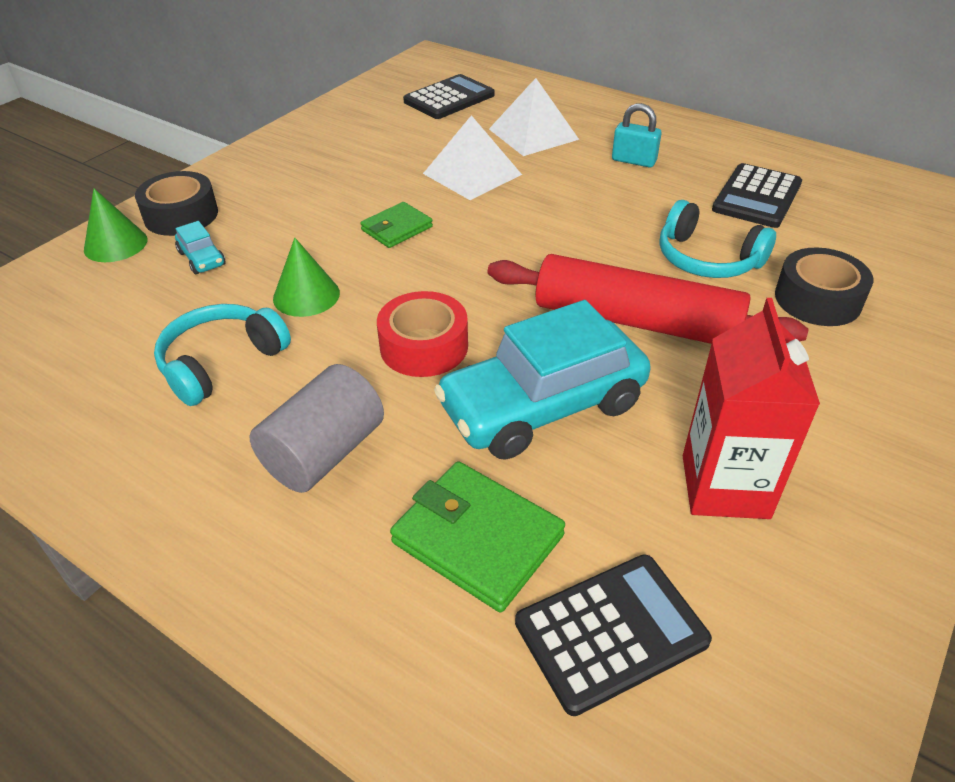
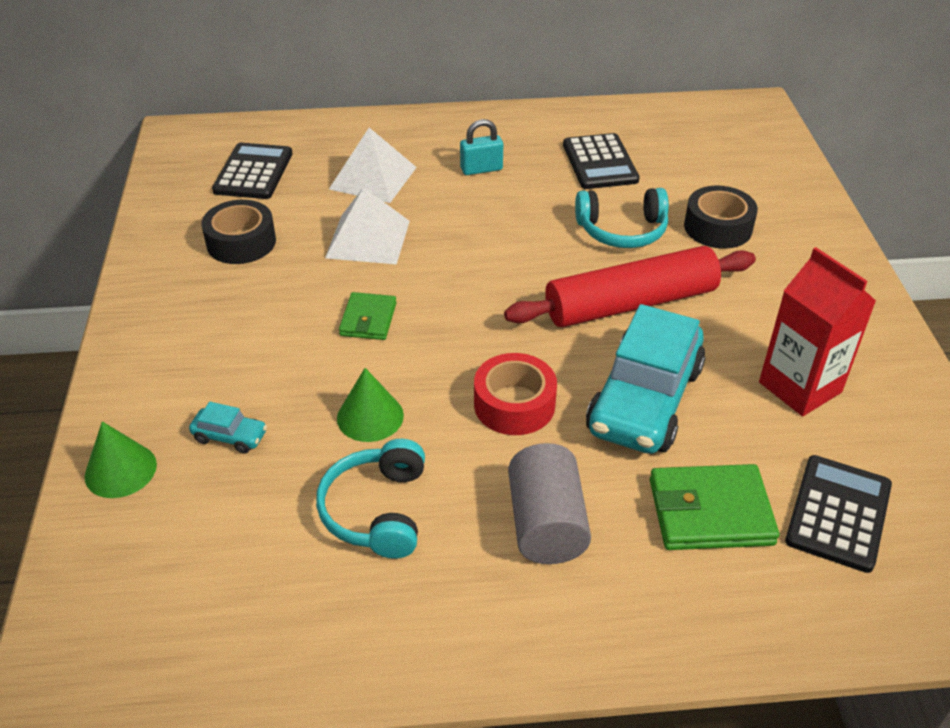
camera: 40 degrees left, 0 degrees up
black tape [135,171,218,236] -> black tape moved to [201,200,276,264]

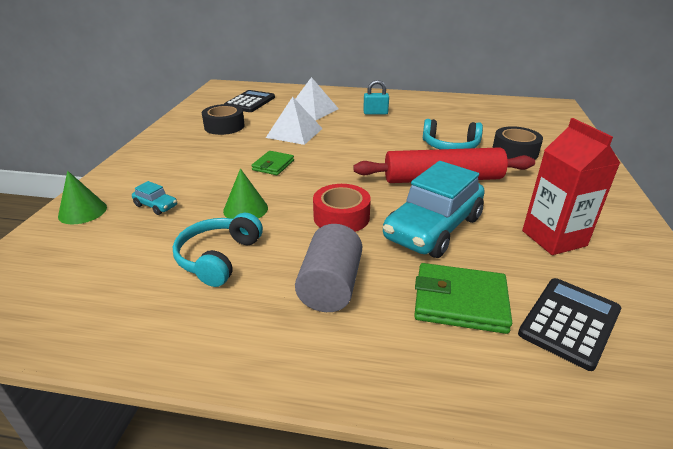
camera: 15 degrees right, 10 degrees down
black calculator [563,133,640,189] -> none

